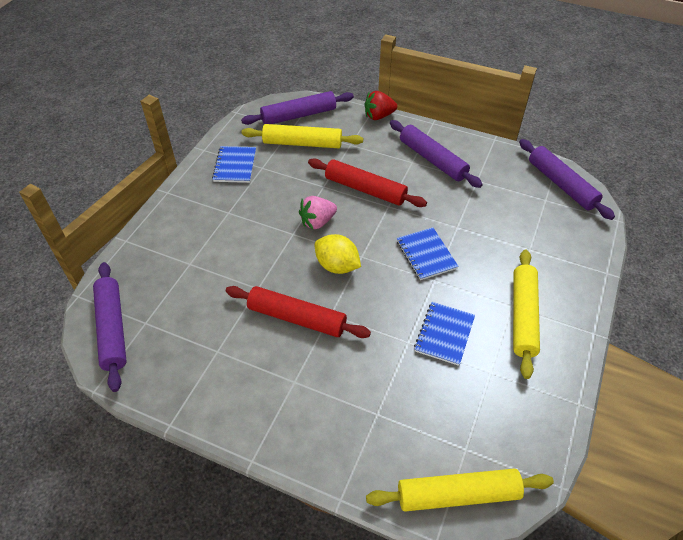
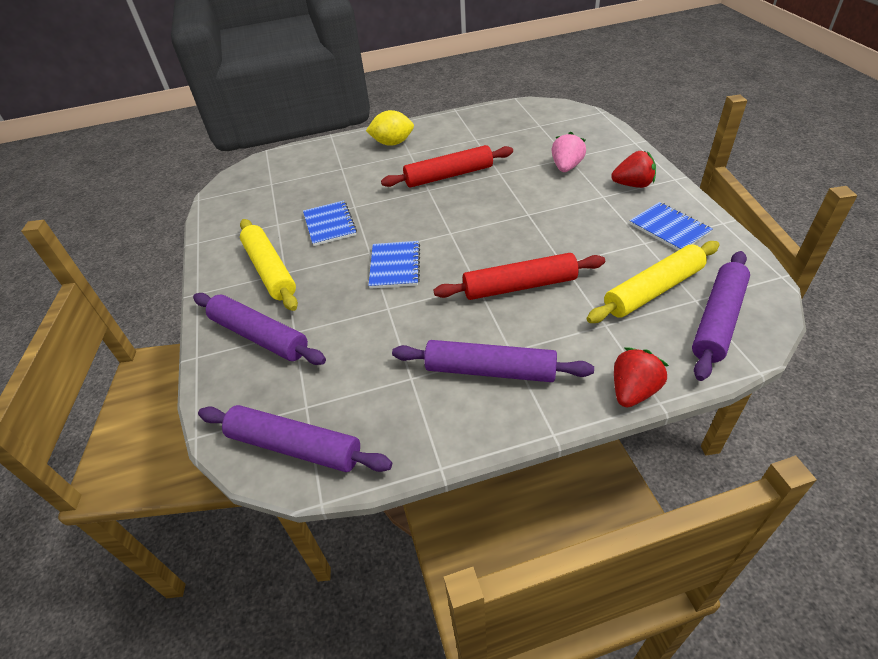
camera: 145 degrees right, 5 degrees down
purple rolling pin [93,262,127,392] -> purple rolling pin moved to [193,293,326,365]
pink strawberry [299,196,337,230] -> pink strawberry moved to [552,132,586,172]
yellow lemon [315,234,361,274] -> yellow lemon moved to [366,110,414,146]
yellow rolling pin [366,469,554,512] -> none
blue notebook [397,227,459,280] -> blue notebook turned 60 degrees clockwise [368,241,420,289]
none -> red strawberry [611,151,656,188]

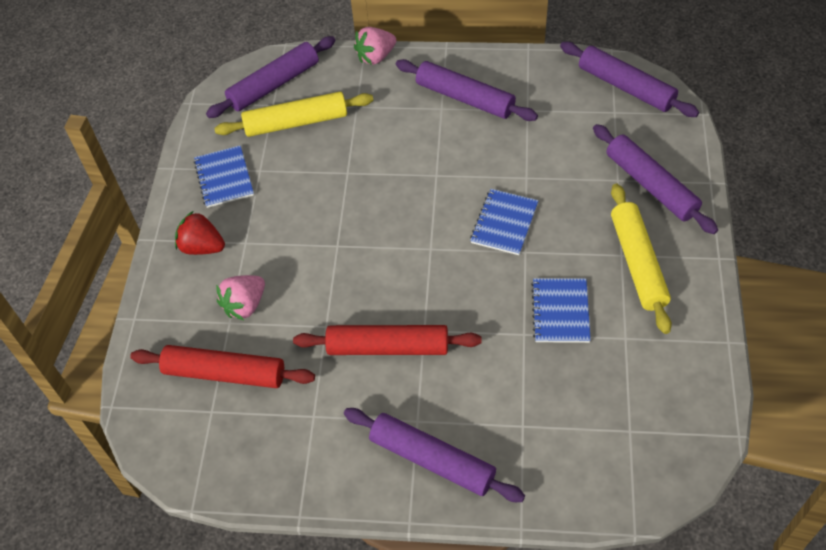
camera: 160 degrees left, 10 degrees up
yellow lemon [366,110,414,146] -> purple rolling pin [344,408,525,502]
red rolling pin [434,253,605,300] -> red rolling pin moved to [130,345,315,388]
red strawberry [614,348,669,408] -> pink strawberry [354,27,396,65]

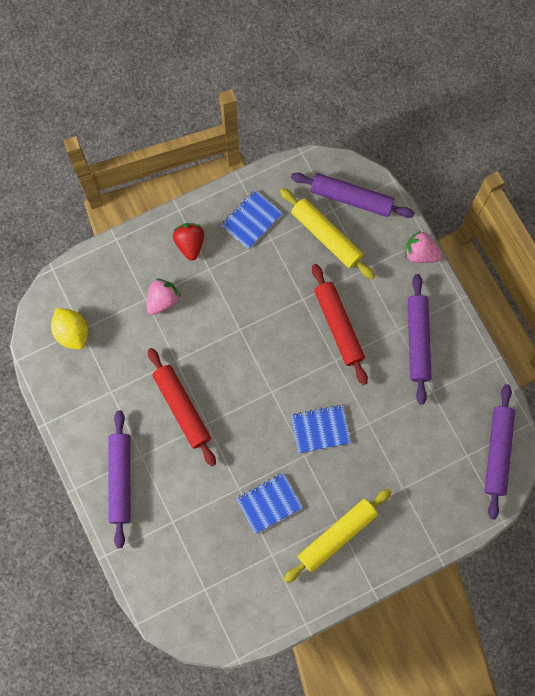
camera: 55 degrees right, 20 degrees up
red rolling pin [130,345,315,388] -> red rolling pin moved to [312,264,368,385]
pink strawberry [216,275,265,320] -> pink strawberry turned 120 degrees clockwise [146,279,181,315]
purple rolling pin [593,124,718,234] -> none
none -> yellow lemon [51,308,88,350]

